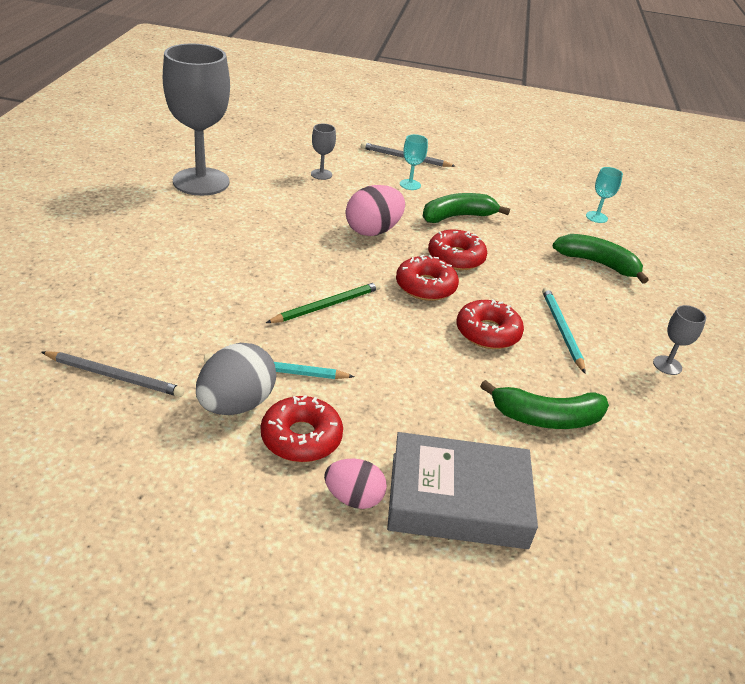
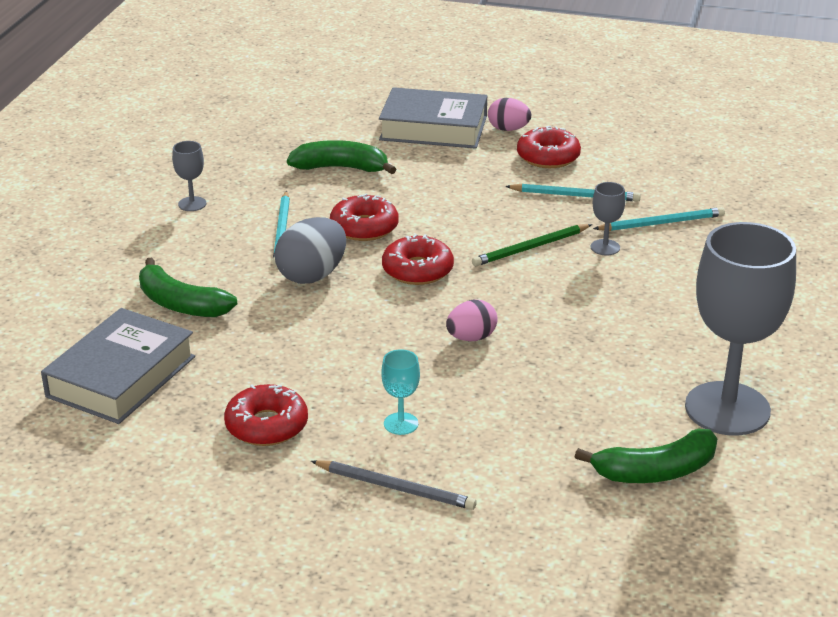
camera: 170 degrees left, 5 degrees down
grey pencil [41,351,185,397] -> none
grey egg [196,343,276,415] -> grey egg moved to [275,217,346,284]
grey goblet [311,124,336,180] -> grey goblet moved to [591,182,625,255]
pink egg [346,185,405,236] -> pink egg [446,300,498,341], size x0.64
green banana [422,193,510,223] -> green banana moved to [575,429,717,483]
red donut [428,230,487,270] -> red donut moved to [224,384,308,446]
turquoise goblet [586,167,623,223] -> grey book [41,308,195,424]
none -> turquoise pencil [593,207,725,231]

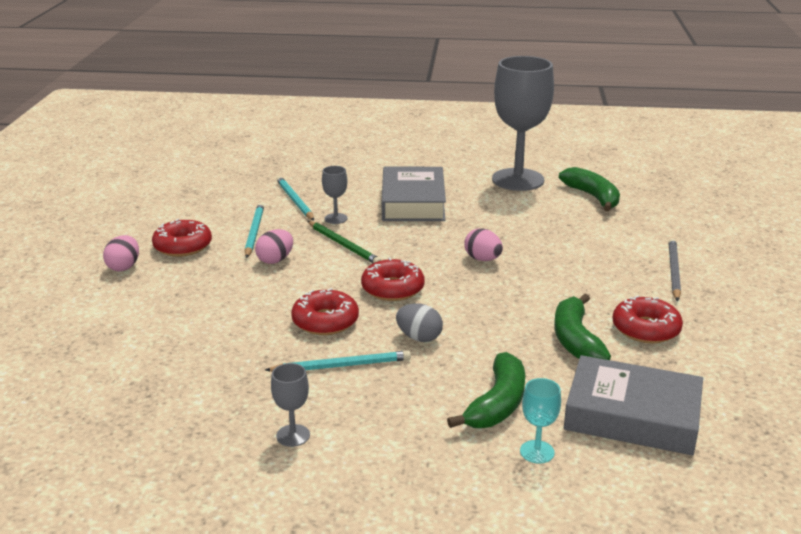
camera: 100 degrees left, 5 degrees down
grey egg [275,217,346,284] -> grey egg [396,303,443,342], size x0.64
green banana [287,140,396,174] -> green banana moved to [554,294,611,360]
grey book [379,87,487,149] -> grey book moved to [382,167,446,221]
turquoise goblet [381,349,420,435] -> turquoise goblet moved to [520,378,561,464]
none -> pink egg [255,229,293,264]

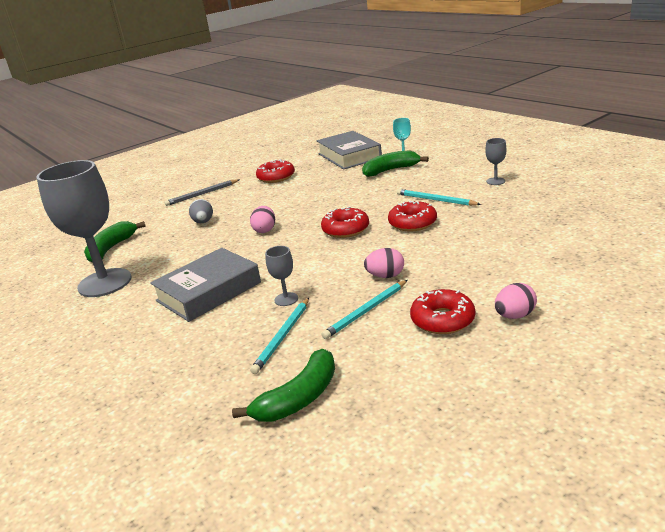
camera: 130 degrees left, 0 degrees up
green pencil [308,221,382,263] -> none
grey egg [396,303,443,342] -> grey egg moved to [189,199,213,223]
green banana [554,294,611,360] -> green banana moved to [232,349,335,422]

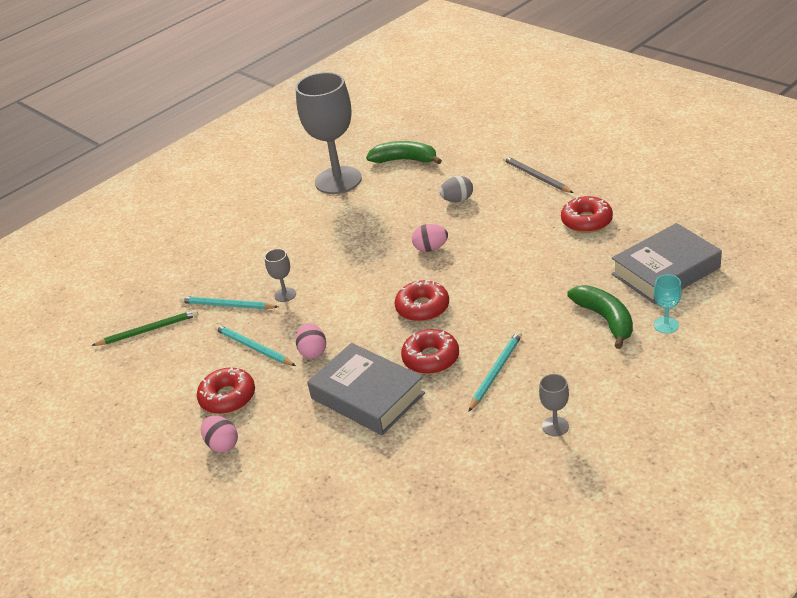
camera: 85 degrees right, 10 degrees up
grey book [150,248,261,322] -> grey book moved to [307,343,425,435]
green banana [232,349,335,422] -> green pencil [91,309,198,346]

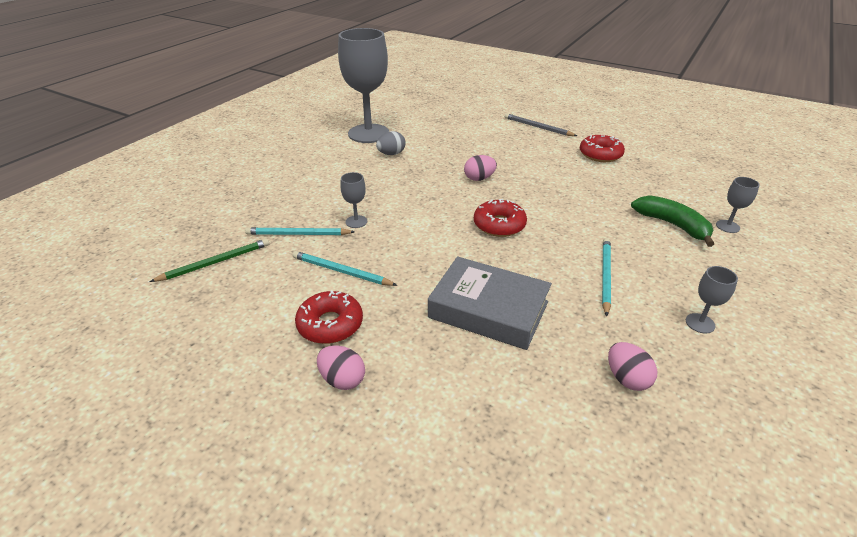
camera: 20 degrees left, 0 degrees up
pink egg [296,323,326,359] -> pink egg moved to [608,342,658,391]
green banana [366,141,442,164] -> none
red donut [401,329,459,374] -> none
grey egg [439,176,473,202] -> grey egg moved to [376,131,406,155]
grey book [612,223,722,304] -> none
turquoise goblet [654,274,682,334] -> grey goblet [716,177,759,233]

